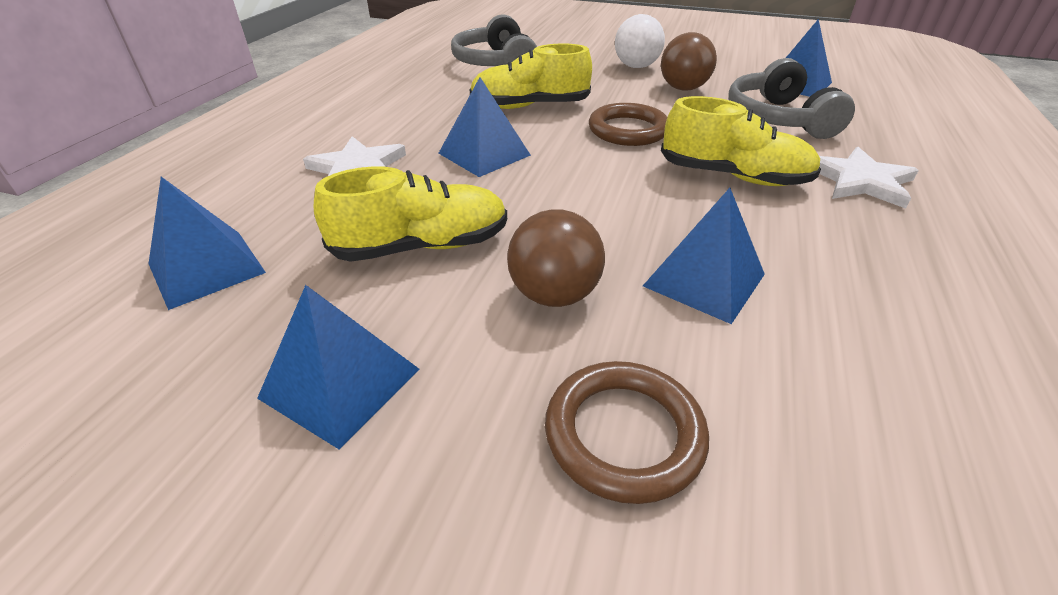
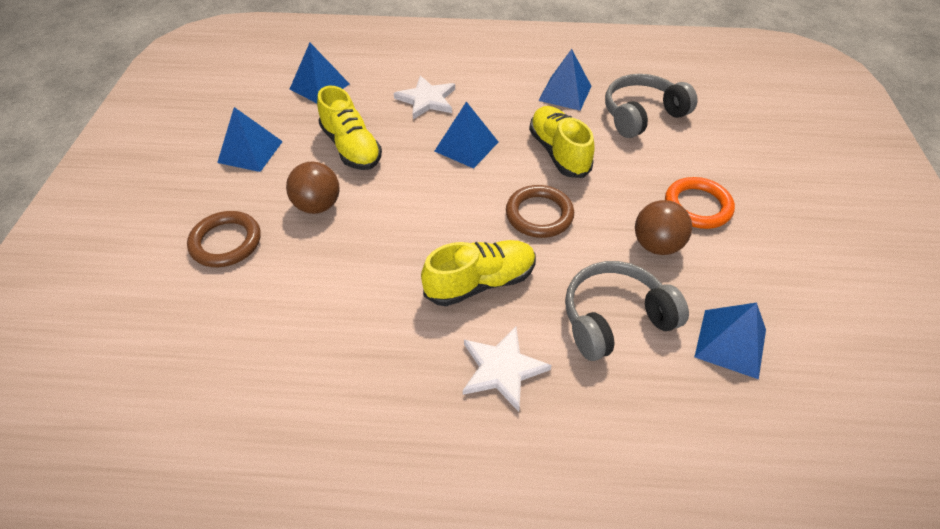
camera: 75 degrees right, 10 degrees up
white ball [615,14,665,68] -> orange ring [665,177,735,229]
blue pyramid [643,188,765,324] -> blue pyramid moved to [538,49,591,111]
yellow shoe [661,96,821,186] -> yellow shoe turned 120 degrees counterclockwise [421,240,536,306]

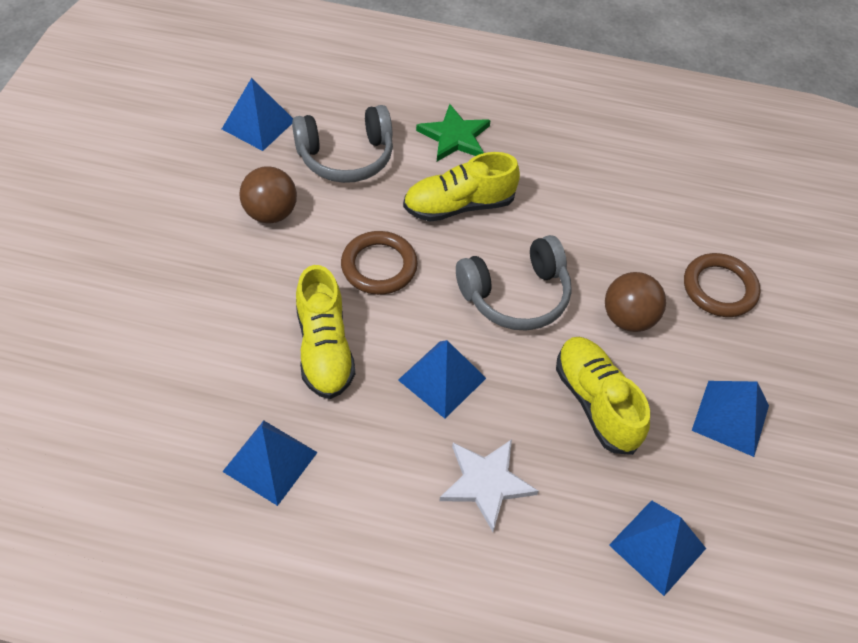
camera: 175 degrees left, 5 degrees up
white star [463,326,552,412] -> green star [416,104,491,161]
grey headphones [605,74,697,138] -> grey headphones moved to [456,235,572,331]
orange ring [665,177,735,229] -> none

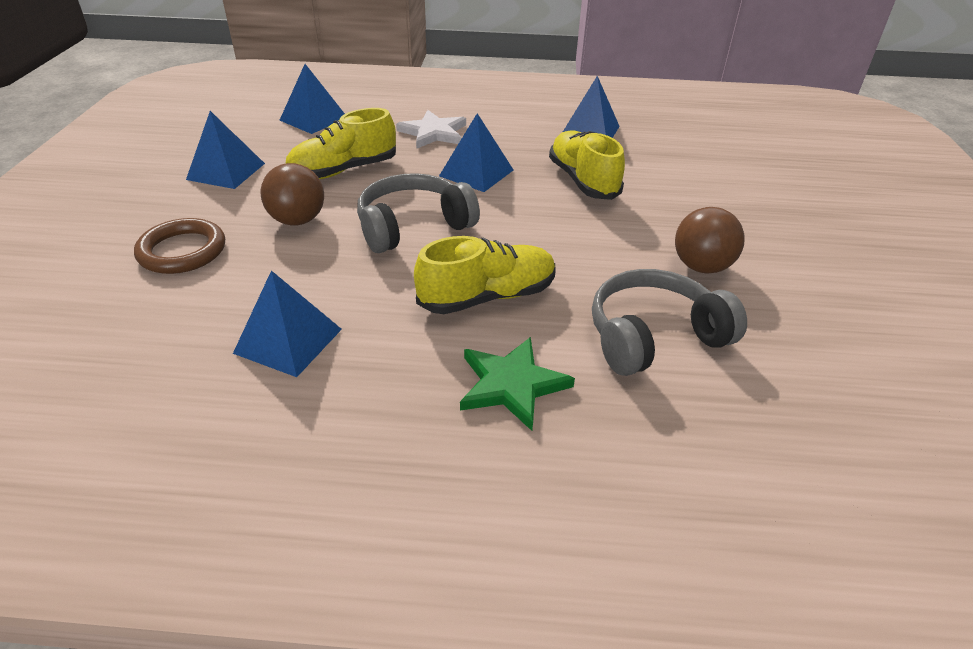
camera: 175 degrees right, 15 degrees down
blue pyramid [222,78,293,151] -> blue pyramid moved to [233,270,342,377]
brown ring [341,231,418,295] -> none
yellow shoe [556,337,650,455] -> yellow shoe turned 90 degrees clockwise [285,108,396,179]

